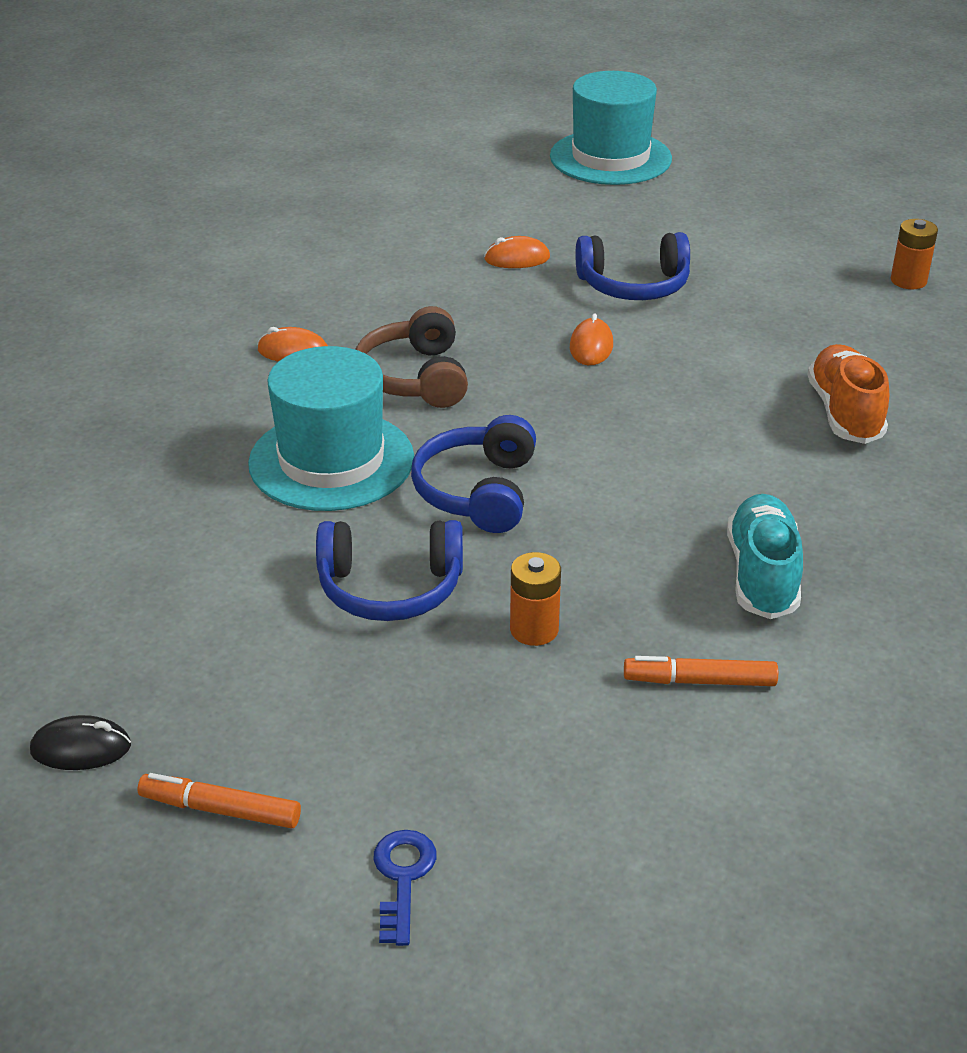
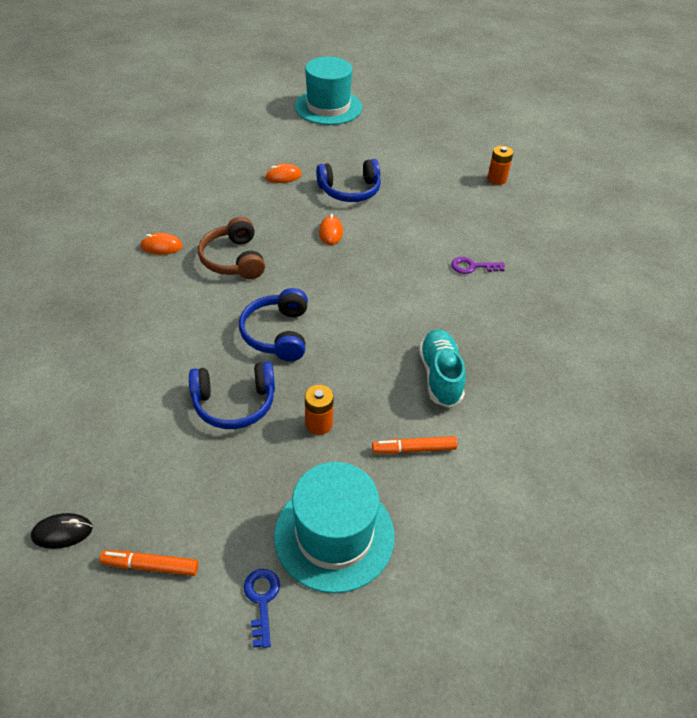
camera: 10 degrees left, 10 degrees up
turquoise hat [248,346,414,511] -> turquoise hat moved to [274,462,395,593]
orange shoe [807,344,889,444] -> purple key [451,257,505,274]

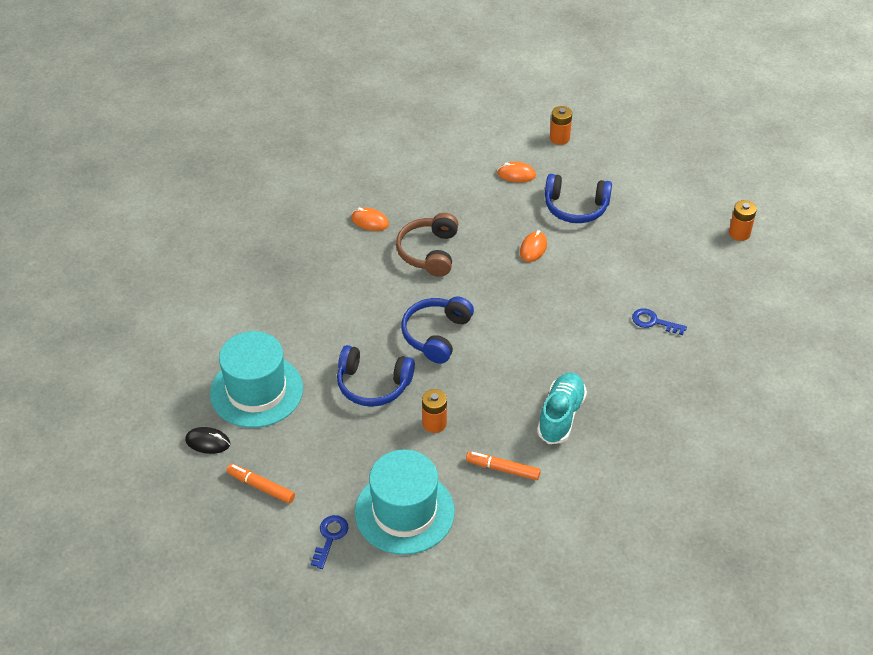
camera: 25 degrees right, 0 degrees up
turquoise hat [295,57,362,125] -> turquoise hat moved to [210,331,303,428]
purple key [451,257,505,274] -> blue key [632,308,687,335]
none -> orange battery [550,106,572,145]

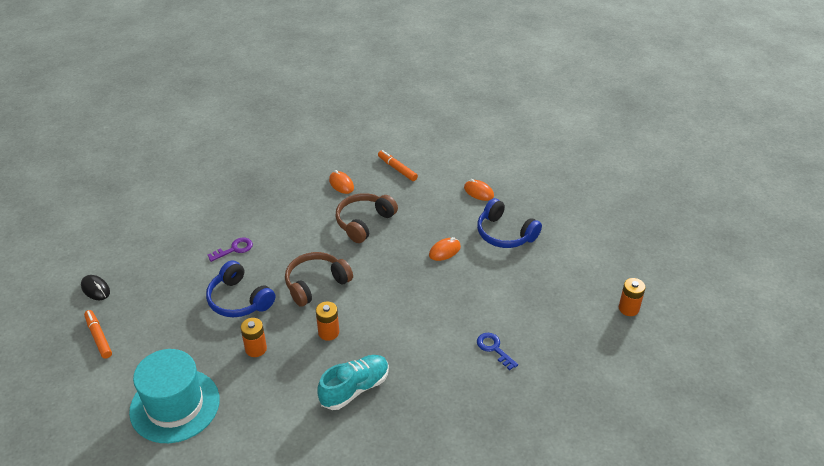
camera: 30 degrees right, 5 degrees down
turquoise hat [210,331,303,428] -> none
blue key [311,515,348,569] -> none
blue headphones [401,297,474,364] -> brown headphones [285,252,353,307]
orange marker [466,451,541,480] -> orange marker moved to [378,150,418,181]
orange battery [550,106,572,145] -> orange battery moved to [316,302,339,341]
none -> purple key [208,237,253,262]

